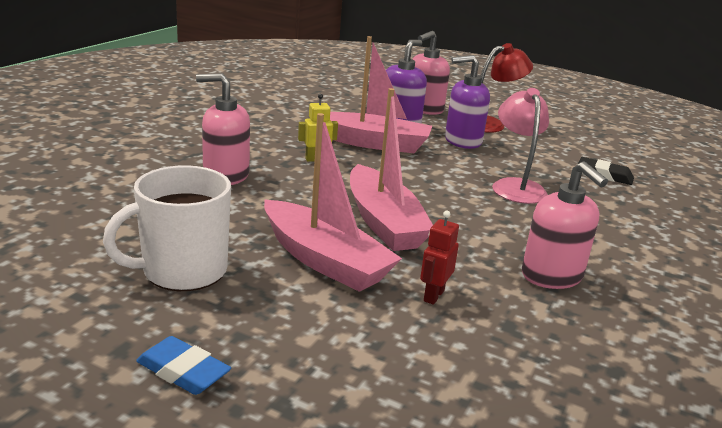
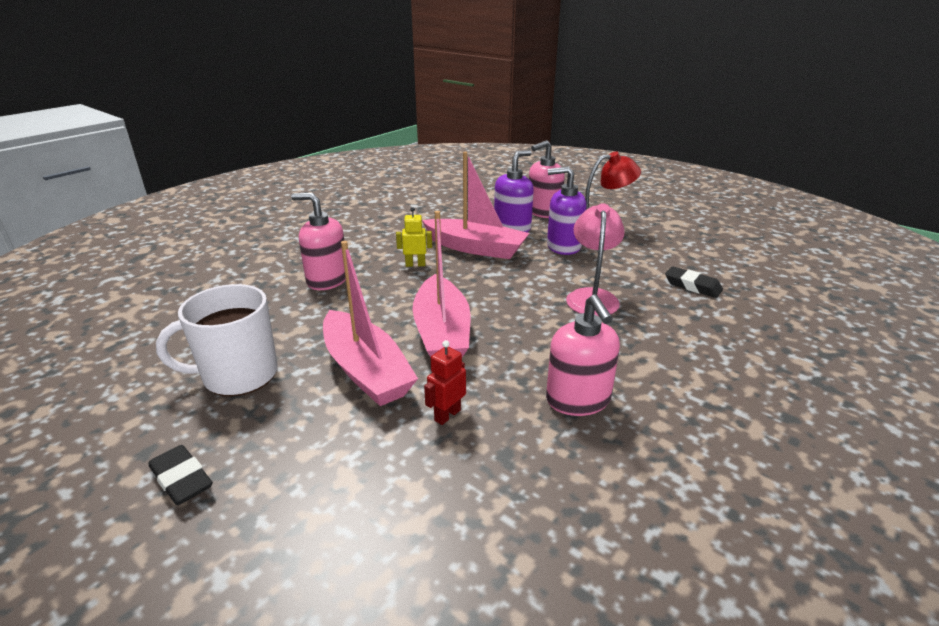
camera: 15 degrees right, 5 degrees up
blue eraser [136,336,231,395] -> black eraser [149,445,213,505]

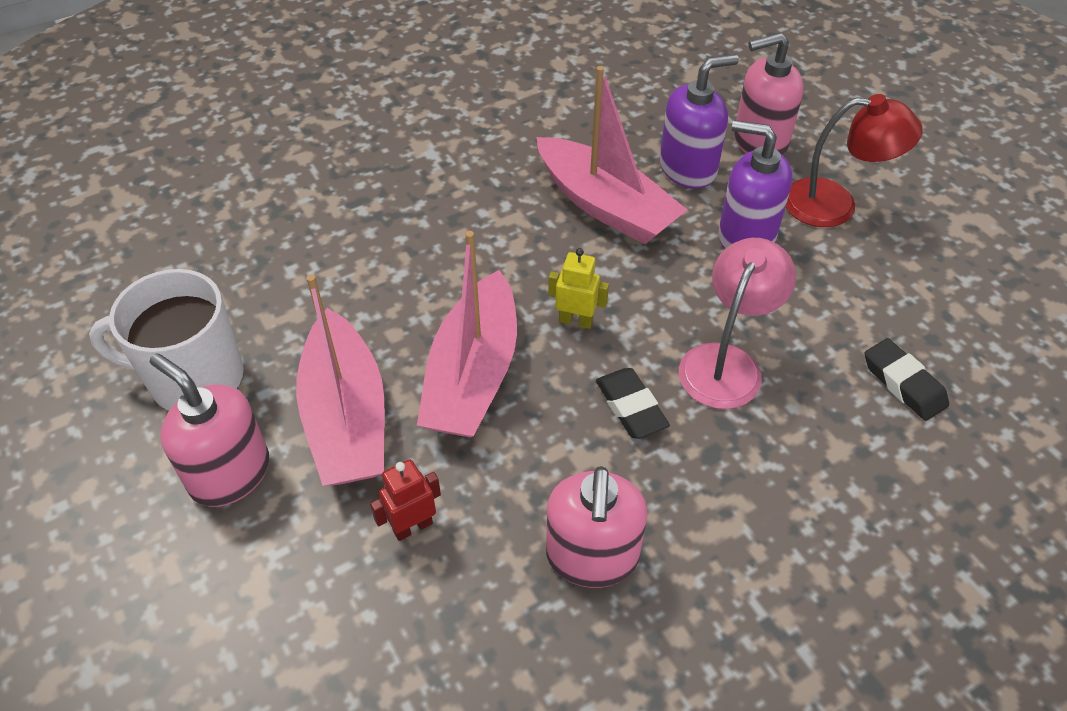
camera: 20 degrees right, 20 degrees up
black eraser [149,445,213,505] -> black eraser moved to [596,368,670,439]
pink soap dispenser [291,193,346,290] -> pink soap dispenser moved to [150,353,269,507]
yellow robot [396,207,432,267] -> yellow robot moved to [548,248,609,329]

